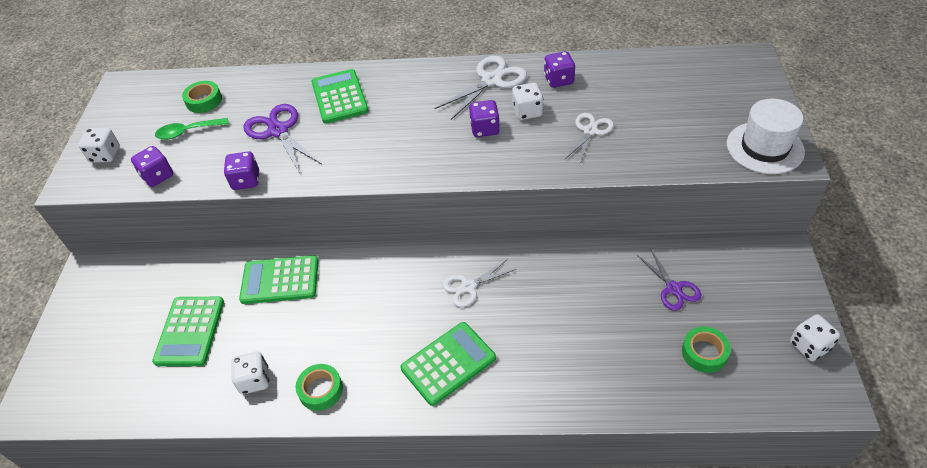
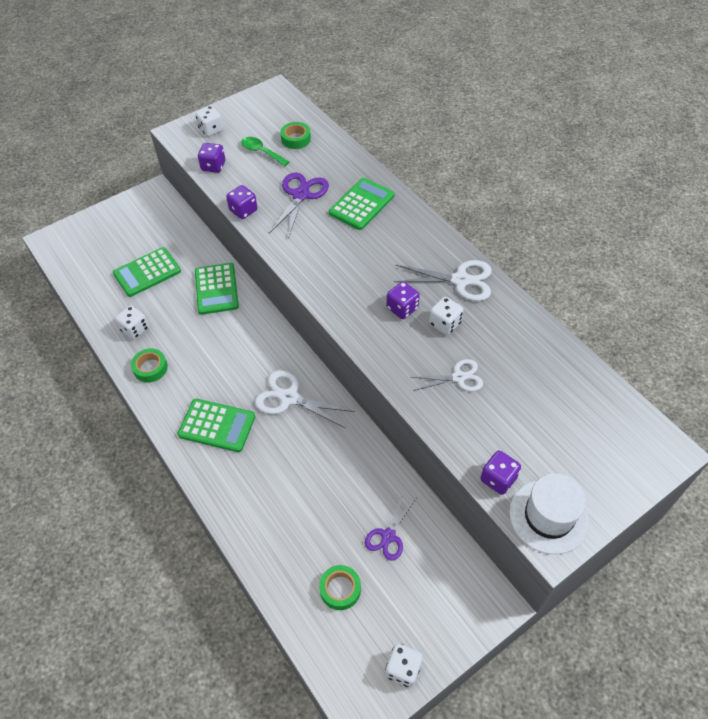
camera: 50 degrees right, 5 degrees up
green calculator [239,255,319,304] -> green calculator turned 150 degrees counterclockwise [195,263,239,315]
white scissors [443,259,516,307] -> white scissors [255,370,355,428], size x1.52
purple dice [544,51,575,88] -> purple dice moved to [480,450,521,495]

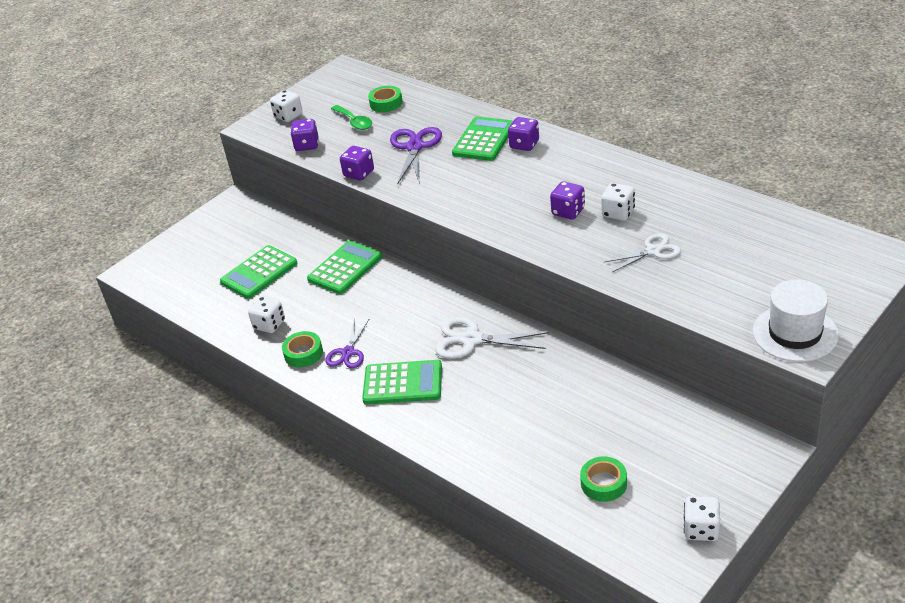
camera: 10 degrees left, 15 degrees down
green calculator [195,263,239,315] -> green calculator turned 120 degrees counterclockwise [307,240,383,294]
green spoon [241,137,289,166] -> green spoon turned 150 degrees counterclockwise [331,105,372,130]
purple scissors [365,492,416,560] -> purple scissors moved to [325,319,369,368]
white scissors [393,260,492,301] -> none
purple dice [480,450,521,495] -> purple dice moved to [508,117,539,151]

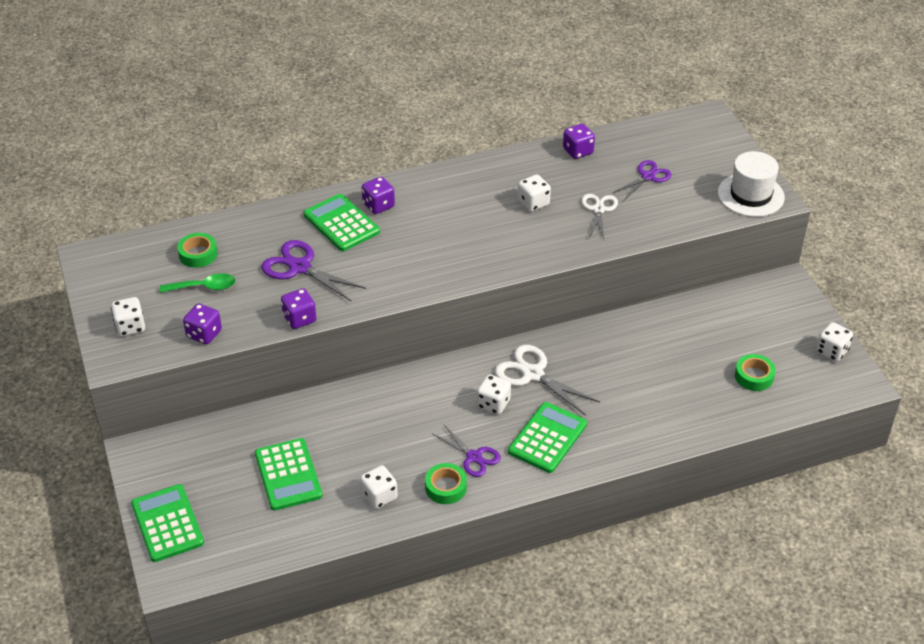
camera: 65 degrees left, 5 degrees up
green calculator [307,240,383,294] -> green calculator moved to [131,484,204,562]
white scissors [435,317,548,359] -> white scissors turned 90 degrees clockwise [495,345,600,416]
purple dice [550,181,585,219] -> purple dice moved to [563,124,595,159]
none -> white dice [477,374,511,415]
none -> purple scissors [613,160,671,200]

